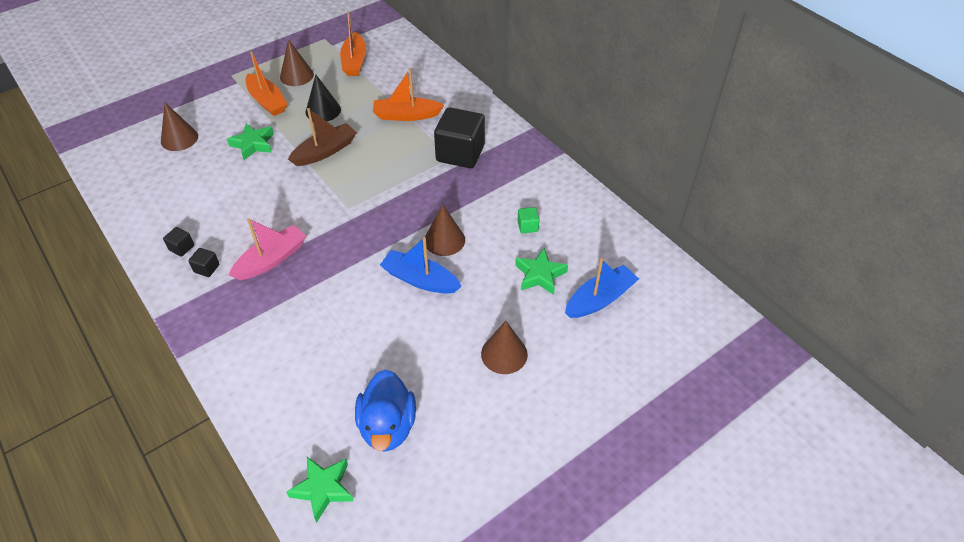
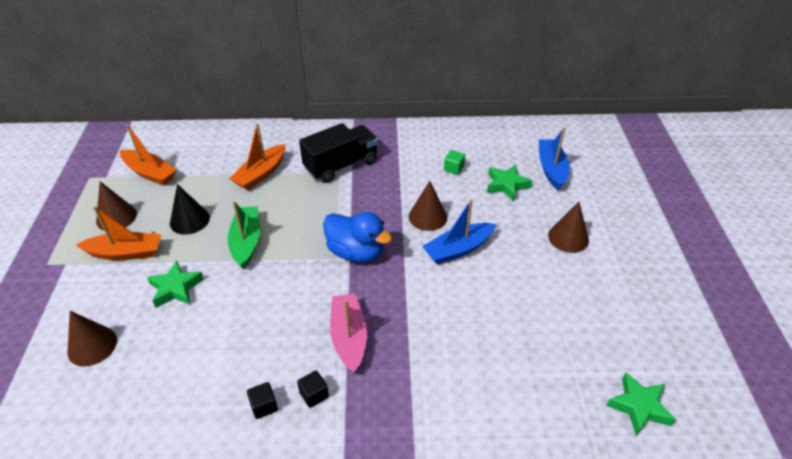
camera: 55 degrees left, 5 degrees down
brown boat [288,108,357,166] -> green boat [228,201,260,269]
blue duck [355,370,416,452] -> blue duck moved to [323,212,392,263]
black cube [434,107,485,168] -> black truck [299,123,378,183]

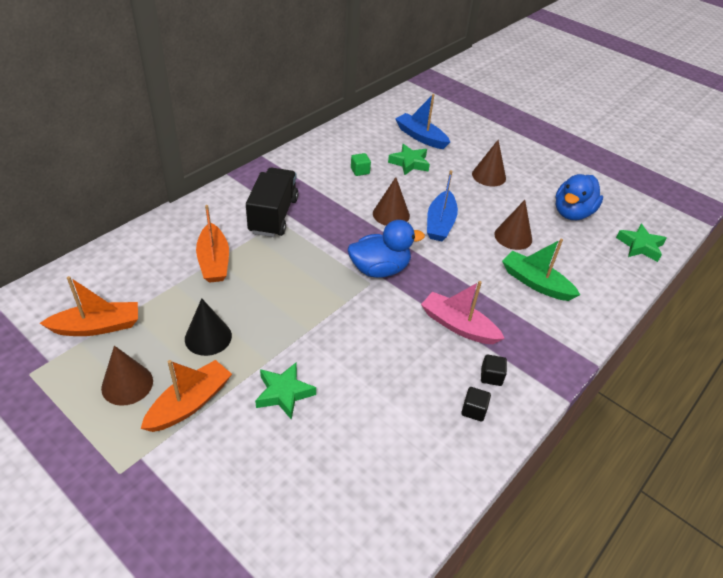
camera: 50 degrees left, 0 degrees up
brown cone [67,311,117,366] -> brown cone moved to [494,200,532,250]
green boat [228,201,260,269] -> green boat moved to [502,239,580,301]
none -> blue duck [556,174,603,220]

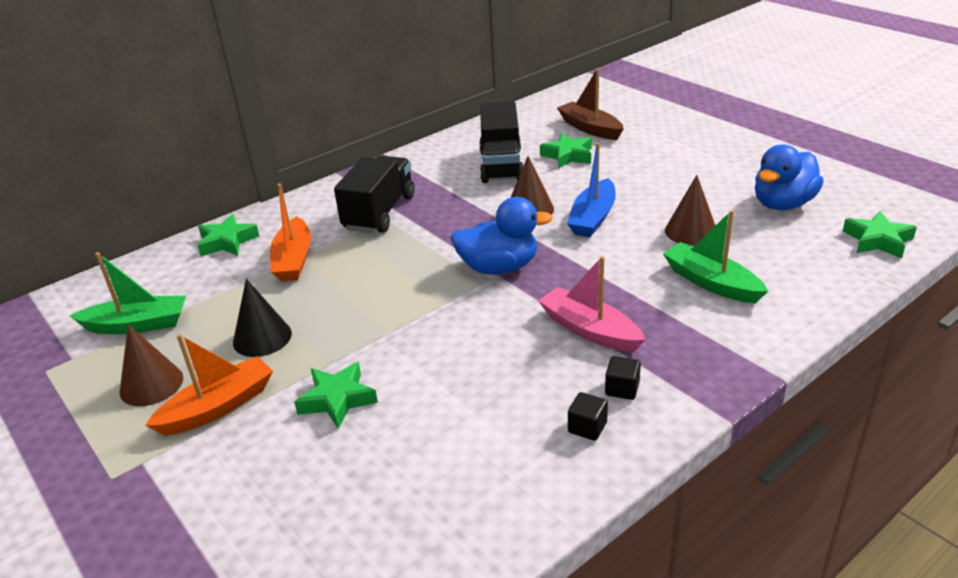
camera: 15 degrees right, 10 degrees down
orange boat [40,276,138,336] -> green boat [70,252,186,334]
green cube [351,153,371,176] -> black truck [479,101,523,183]
blue boat [395,94,450,149] -> brown boat [557,68,624,140]
brown cone [472,140,506,187] -> none
none -> green star [197,214,259,256]

